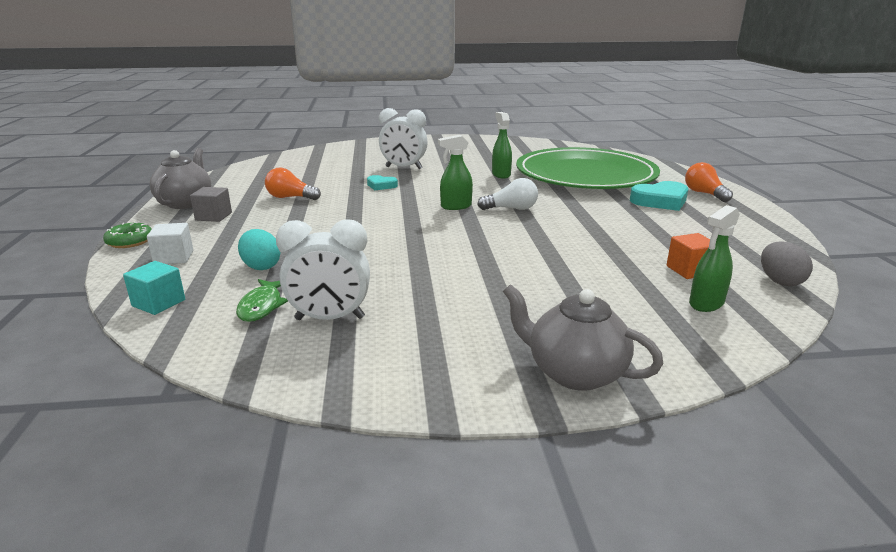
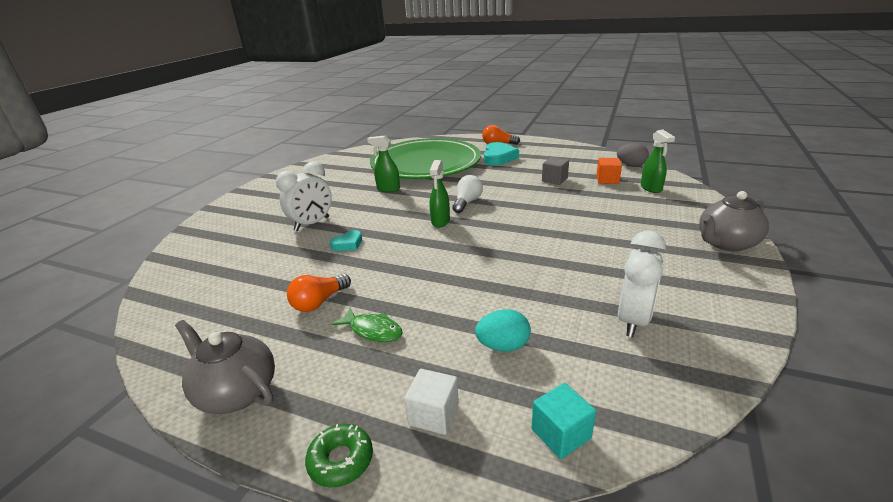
camera: 60 degrees left, 5 degrees up
grey cube [190,187,232,222] -> grey cube moved to [542,157,569,185]
green fish [236,279,288,322] -> green fish moved to [331,308,403,342]

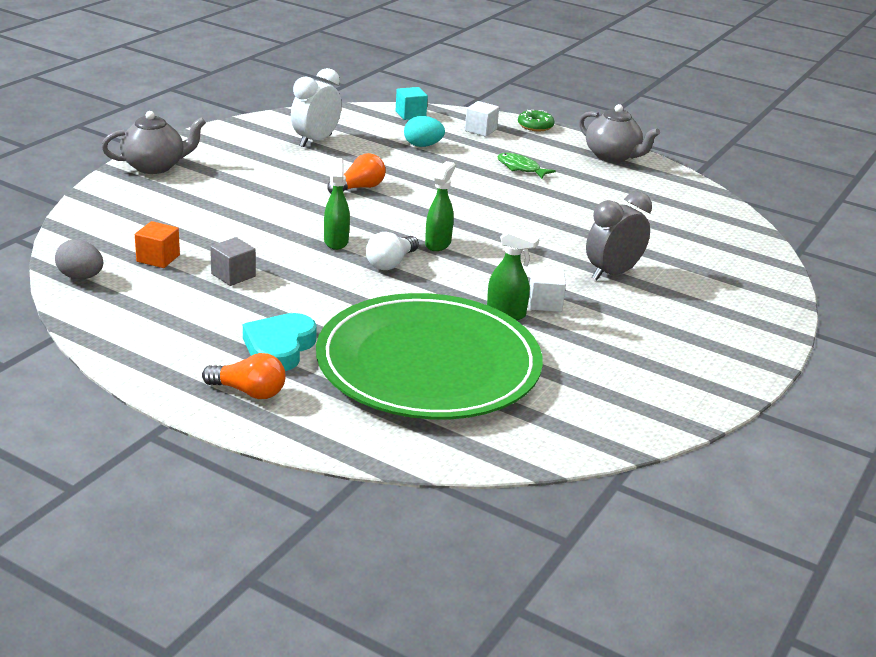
camera: 175 degrees left, 0 degrees up
white clock [276,161,332,231] -> grey clock [586,192,652,280]
orange light bulb [287,274,351,312] -> orange light bulb moved to [327,153,386,193]
turquoise heart [330,230,362,251] -> none
green spray bottle [641,130,675,193] -> green spray bottle moved to [324,158,350,250]
none -> white cube [529,266,566,312]

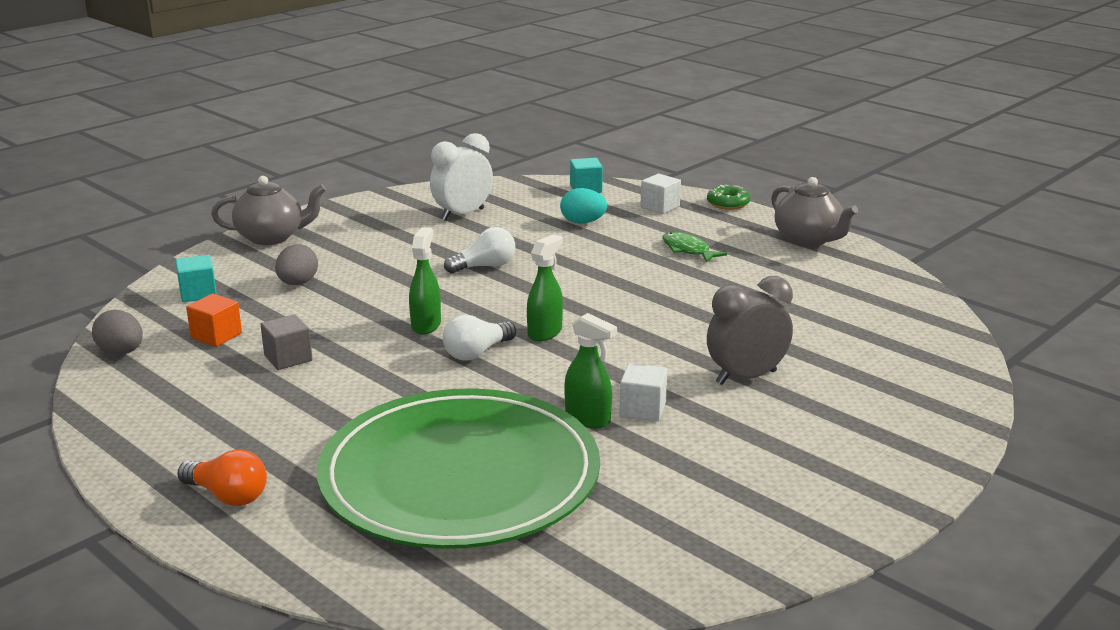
camera: 15 degrees right, 5 degrees down
turquoise heart [243,313,317,371] -> none
orange light bulb [327,153,386,193] -> white light bulb [444,227,515,274]
none -> turquoise cube [175,255,217,302]
none -> grey egg [275,244,318,285]

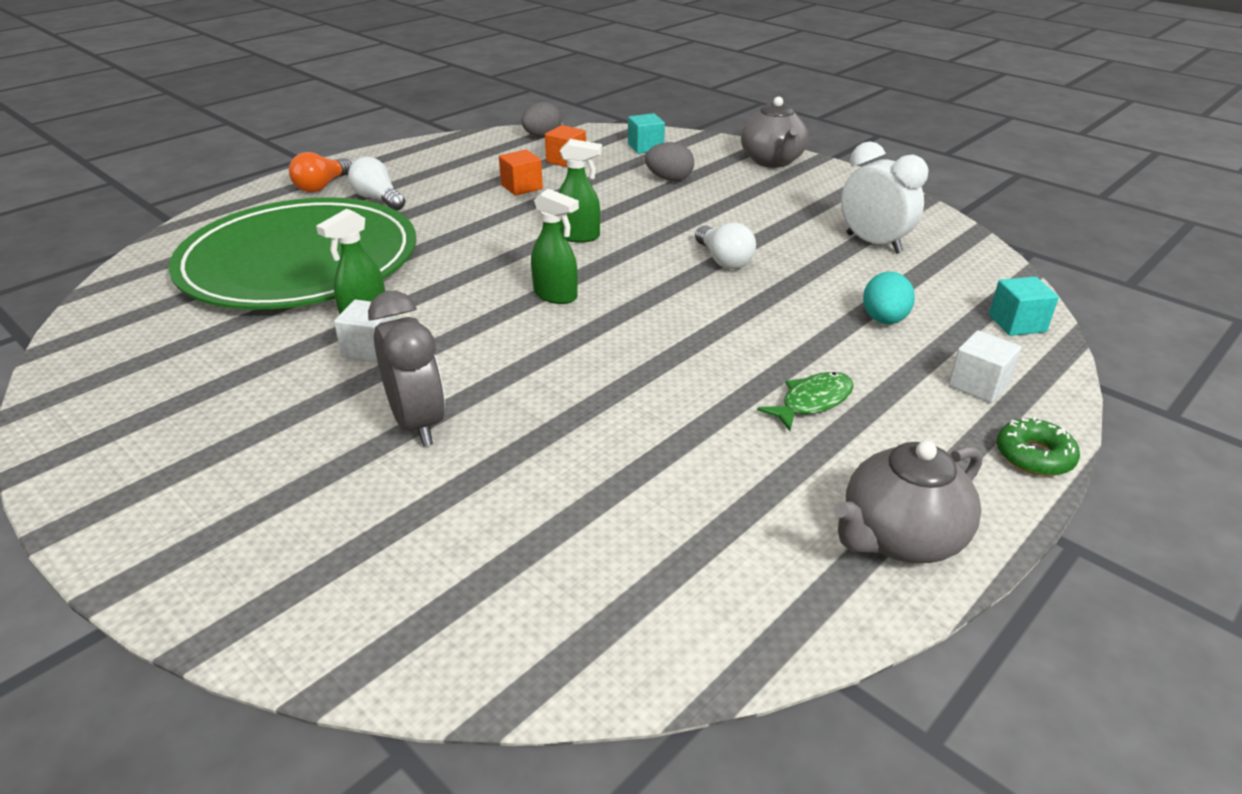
camera: 90 degrees right, 10 degrees up
grey cube [260,314,313,370] -> orange cube [499,150,543,196]
white light bulb [443,315,516,361] -> white light bulb moved to [348,157,405,211]

